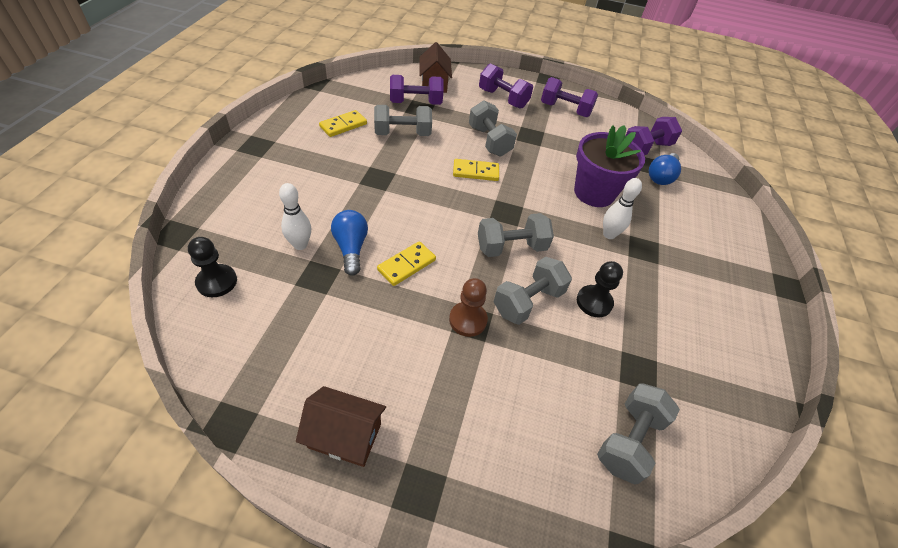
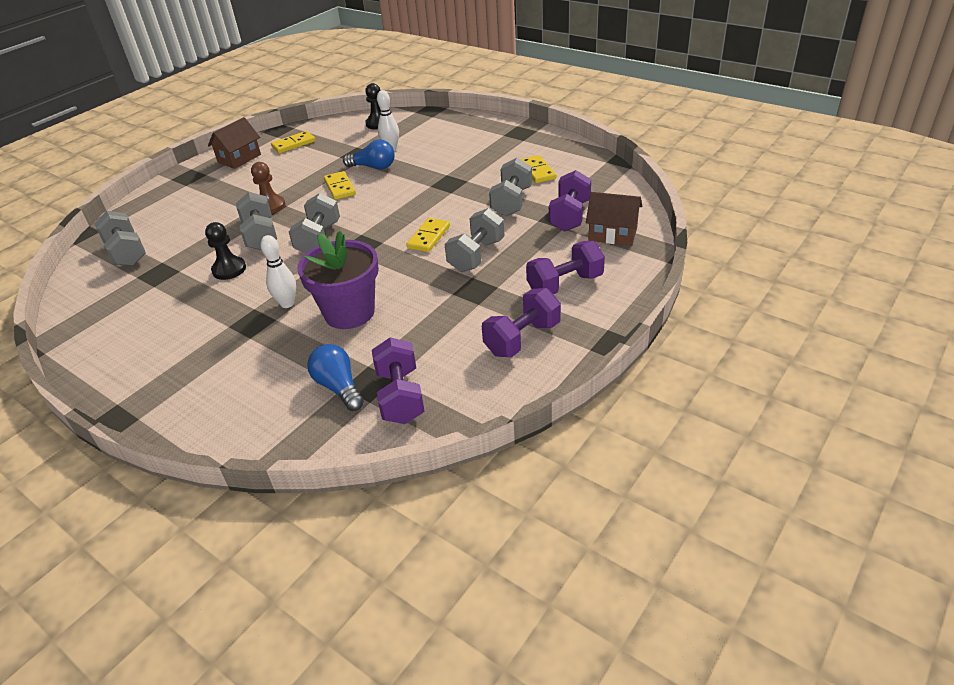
camera: 120 degrees right, 10 degrees down
grey dumbbell [469,100,517,156] -> grey dumbbell turned 60 degrees counterclockwise [445,208,505,272]
none -> yellow domino [271,131,316,153]

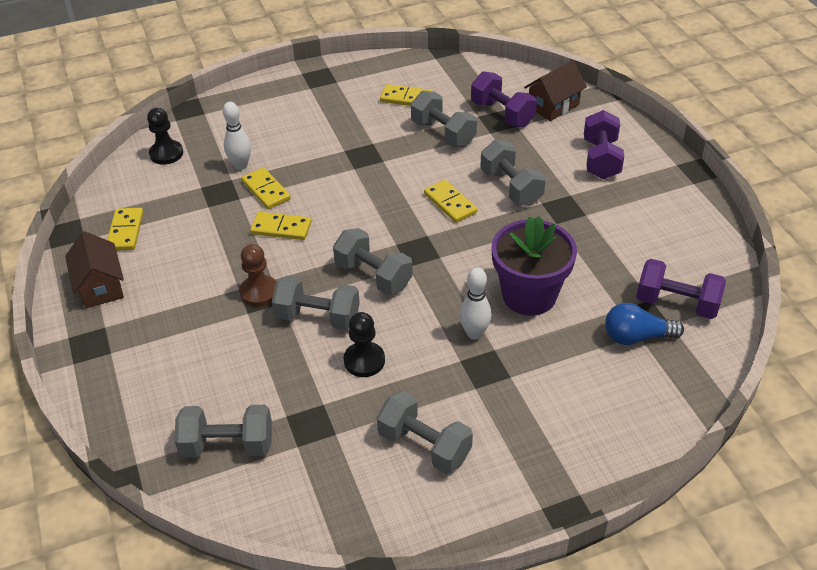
camera: 60 degrees left, 5 degrees up
blue light bulb [343,139,395,169] -> yellow domino [241,167,291,209]
purple dumbbell [482,288,561,357] -> none
none -> grey dumbbell [377,391,473,474]

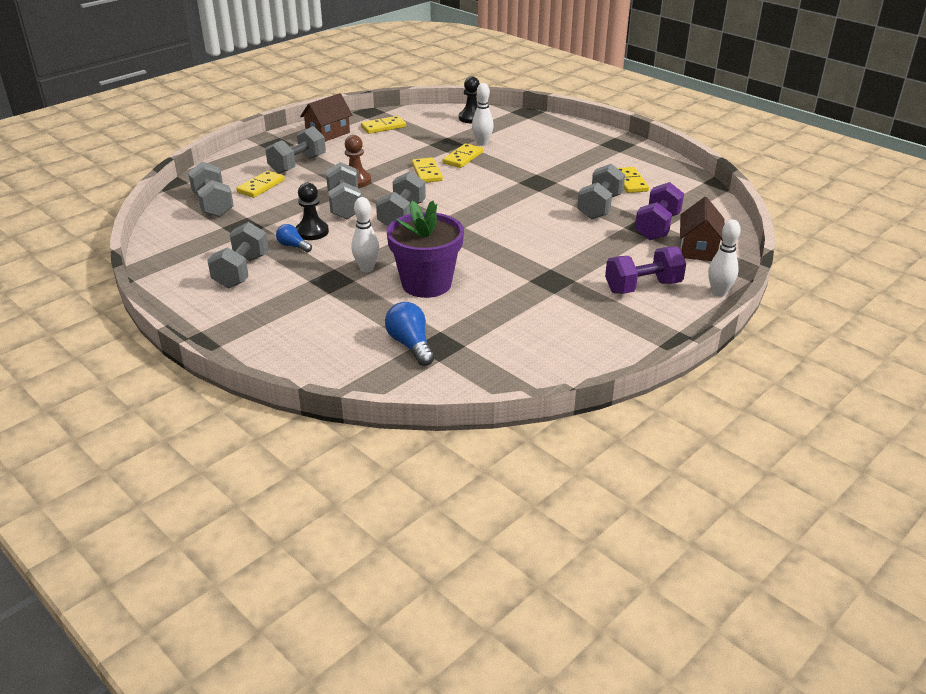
camera: 65 degrees right, 10 degrees down
yellow domino [424,180,477,223] -> yellow domino moved to [236,171,285,198]
grey dumbbell [480,140,546,206] -> grey dumbbell moved to [266,126,326,174]
brown house [524,60,587,121] -> brown house turned 75 degrees clockwise [680,197,725,261]
purple dumbbell [636,259,726,319] -> none
none -> blue light bulb [276,224,312,252]
none -> white bowling pin [708,219,741,297]

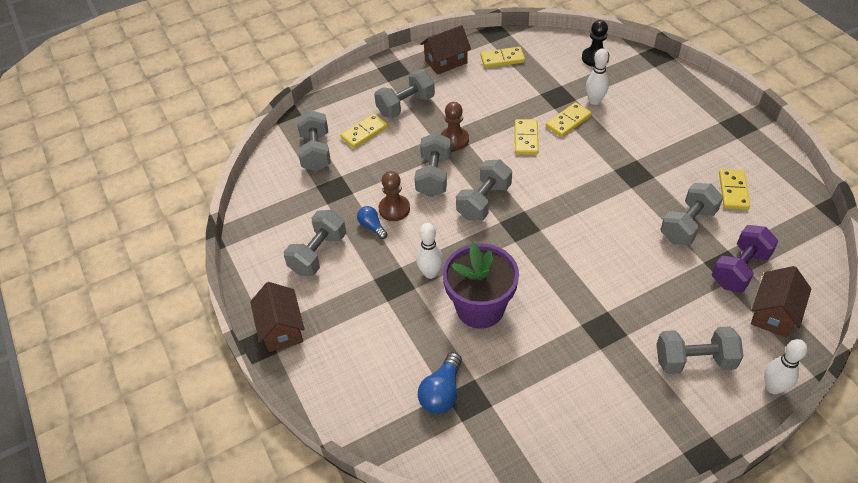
camera: 20 degrees right, 15 degrees up
black pawn [296,183,329,240] -> brown pawn [378,171,410,221]
blue light bulb [385,302,435,366] -> blue light bulb turned 150 degrees counterclockwise [418,352,462,414]
purple dumbbell [605,246,686,294] -> grey dumbbell [656,326,744,374]
none -> brown house [250,282,305,352]

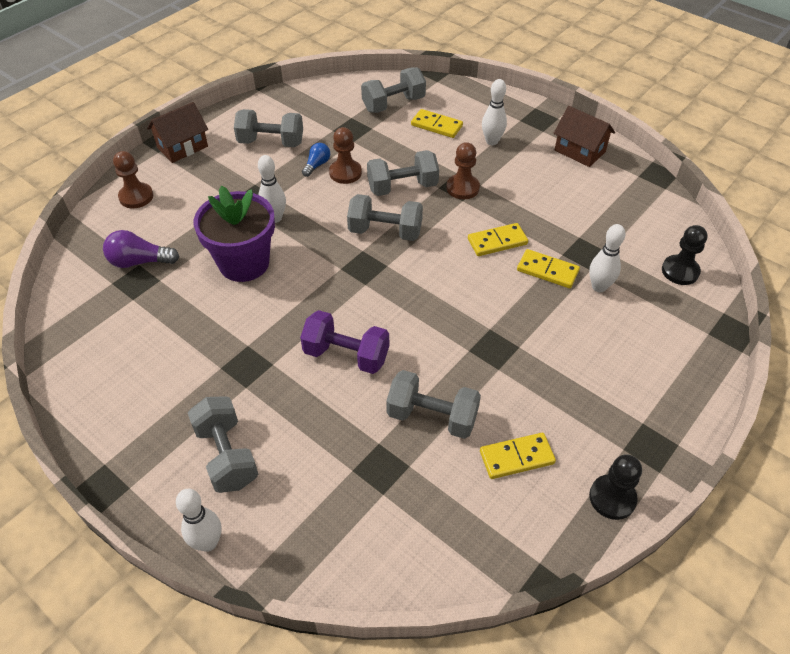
camera: 65 degrees right, 0 degrees up
grey dumbbell [374,70,435,118] -> white bowling pin [482,79,507,145]
blue light bulb [418,352,462,414] -> purple light bulb [103,230,179,268]
yellow domino [481,47,525,68] -> none
purple dumbbell [712,225,779,292] -> purple dumbbell moved to [300,310,389,374]
brown house [751,266,811,338] -> none
none -> brown pawn [113,151,153,208]
none -> black pawn [589,454,642,520]

